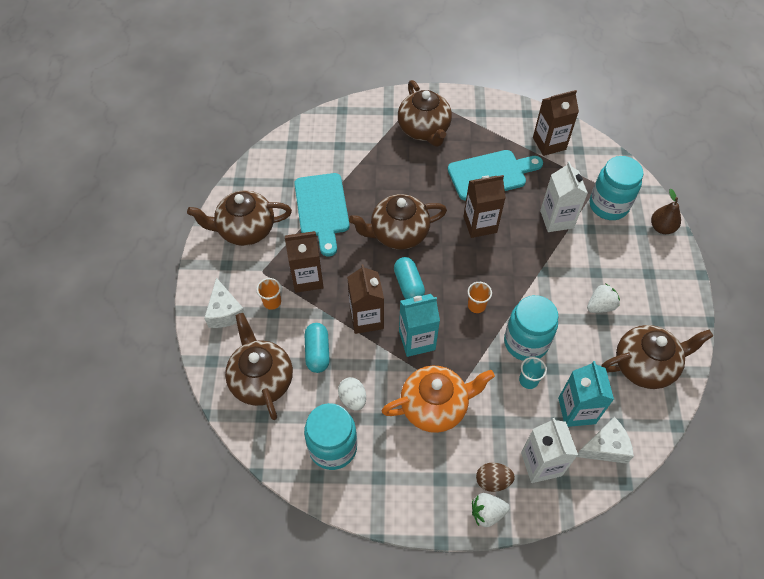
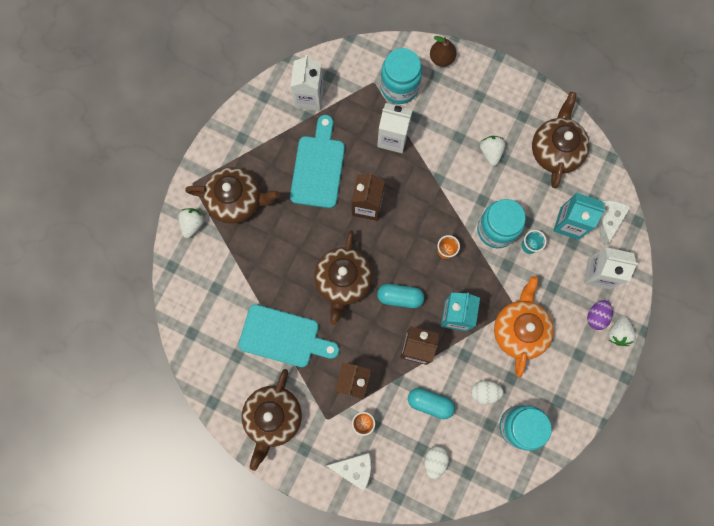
camera: 65 degrees left, 20 degrees up
brown teapot [225,313,293,420] -> white egg [424,446,449,479]
brown egg [476,463,515,492] -> purple egg [587,300,613,330]
brown carton [533,90,579,156] -> white carton [290,55,324,111]
none -> white strawberry [178,208,204,238]

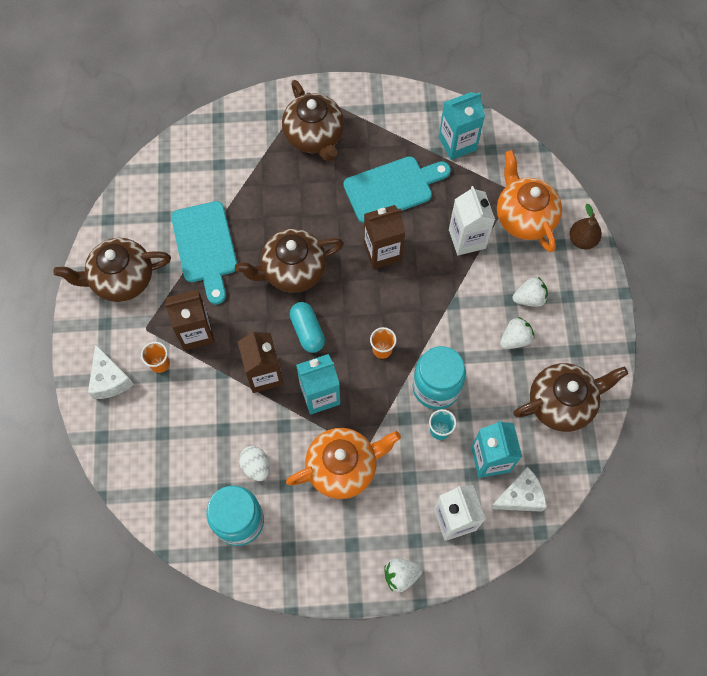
camera: 60 degrees right, 10 degrees down
white strawberry [178,208,204,238] -> white strawberry moved to [512,277,548,307]
white carton [290,55,324,111] -> turquoise carton [439,92,485,160]
turquoise jar [381,48,422,104] -> orange teapot [497,150,562,252]
turquoise capsule [408,388,455,419] -> none
white egg [424,446,449,479] -> none
purple egg [587,300,613,330] -> none

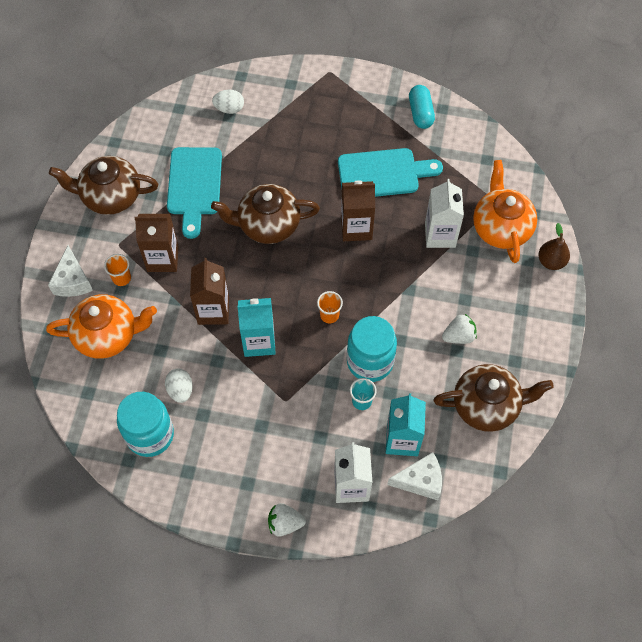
camera: 15 degrees right, 5 degrees down
brown teapot [282,80,344,162] -> none
orange teapot [286,428,401,499] -> orange teapot moved to [46,294,157,359]
turquoise capsule [290,302,325,353] -> turquoise capsule moved to [409,85,435,129]
turquoise carton [439,92,485,160] -> none
white strawberry [512,277,548,307] -> none
none -> white egg [212,90,244,114]

